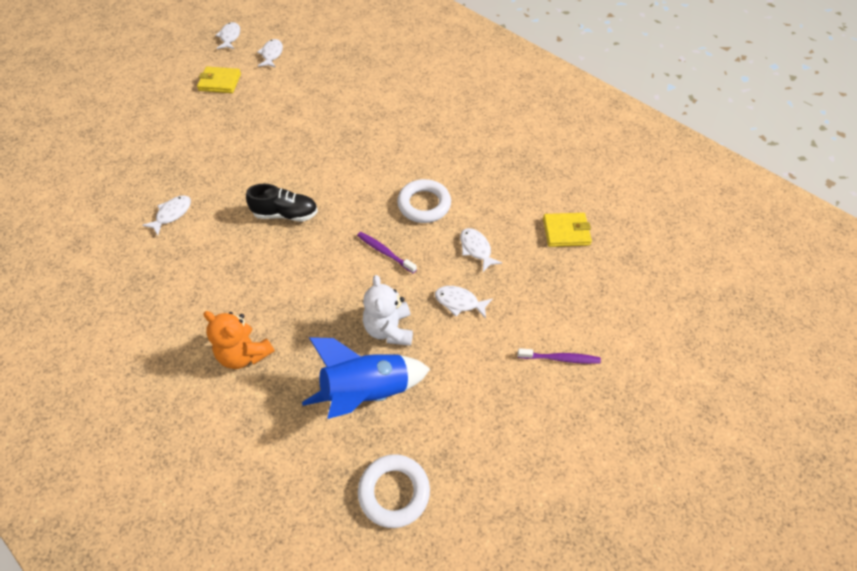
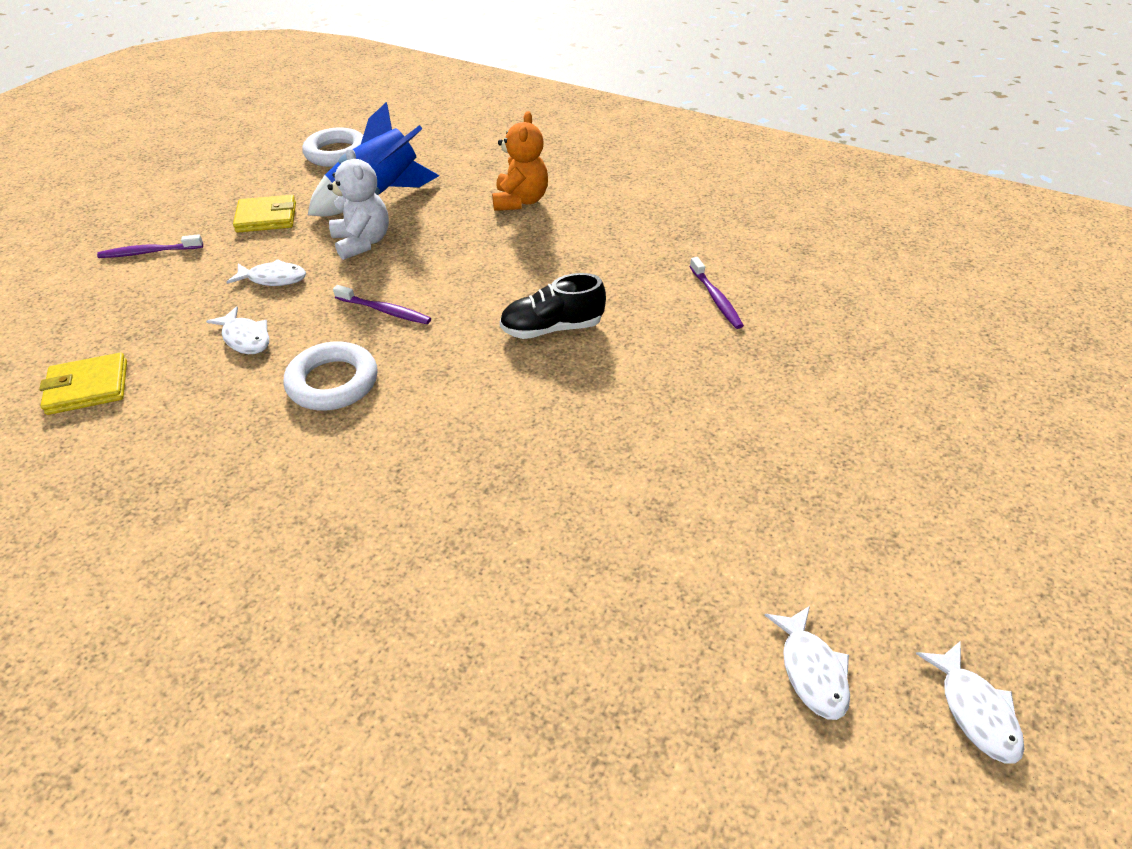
camera: 165 degrees right, 10 degrees down
white fish [142,195,191,235] -> purple toothbrush [690,257,744,329]
yellow wallet [197,67,241,93] -> yellow wallet moved to [233,195,296,233]
orange teddy bear [203,311,275,369] -> orange teddy bear turned 75 degrees clockwise [492,111,548,211]

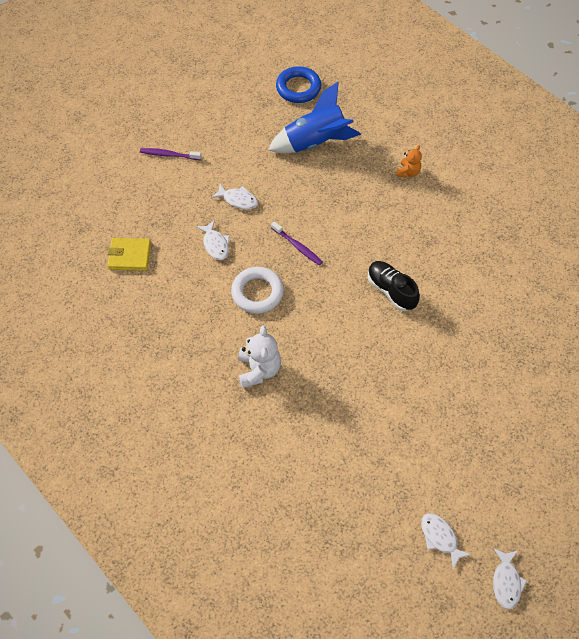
camera: 20 degrees right, 15 degrees up
yellow wallet [233,195,296,233] -> none
white ring [302,128,363,167] -> blue ring [276,66,321,103]
white teddy bear [327,147,389,260] -> white teddy bear moved to [238,325,281,388]
orange teddy bear [492,111,548,211] -> orange teddy bear [396,145,422,178], size x0.60
black shoe [500,273,606,339] -> black shoe turned 45 degrees clockwise [368,261,420,311]
purple toothbrush [690,257,744,329] -> none
white fish [764,606,850,720] -> white fish turned 135 degrees clockwise [421,513,472,569]

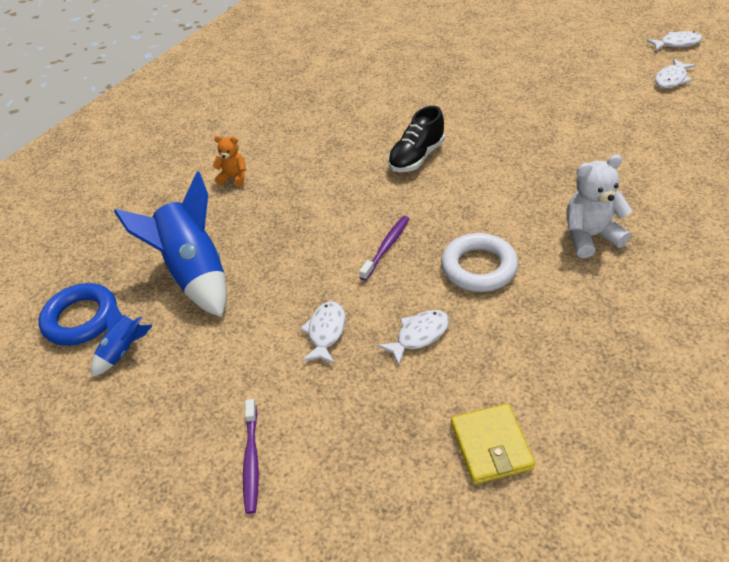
camera: 100 degrees left, 15 degrees down
none -> blue rocket [91,300,153,377]

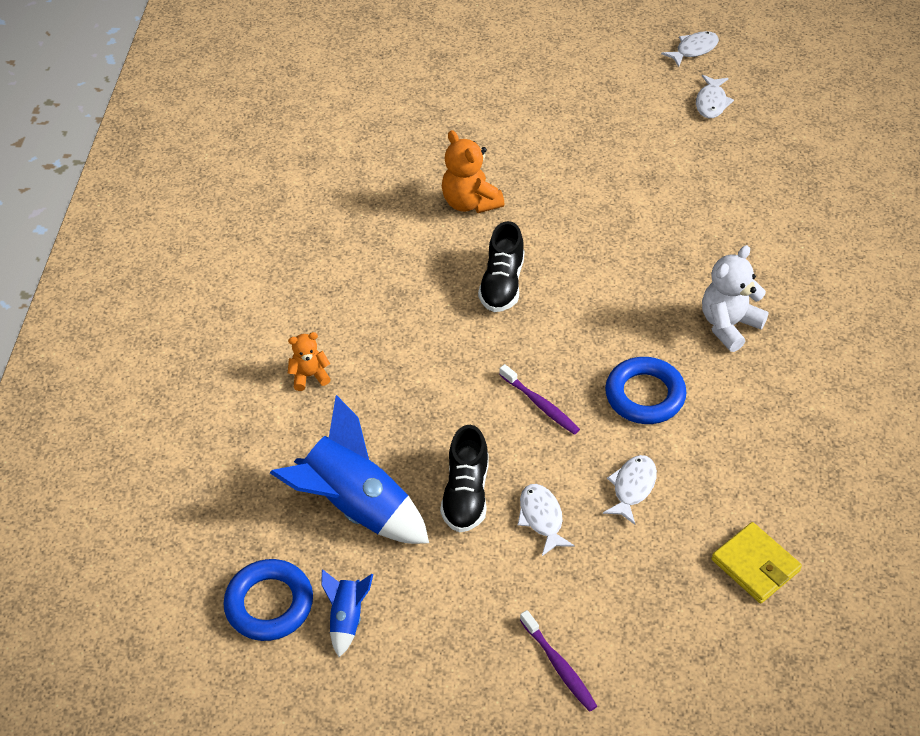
camera: 30 degrees left, 5 degrees up
purple toothbrush [359,216,409,281] -> purple toothbrush turned 135 degrees clockwise [499,364,580,435]
white ring [441,233,518,292] -> blue ring [605,357,687,424]
none -> black shoe [440,425,489,533]
none -> orange teddy bear [442,130,505,213]

